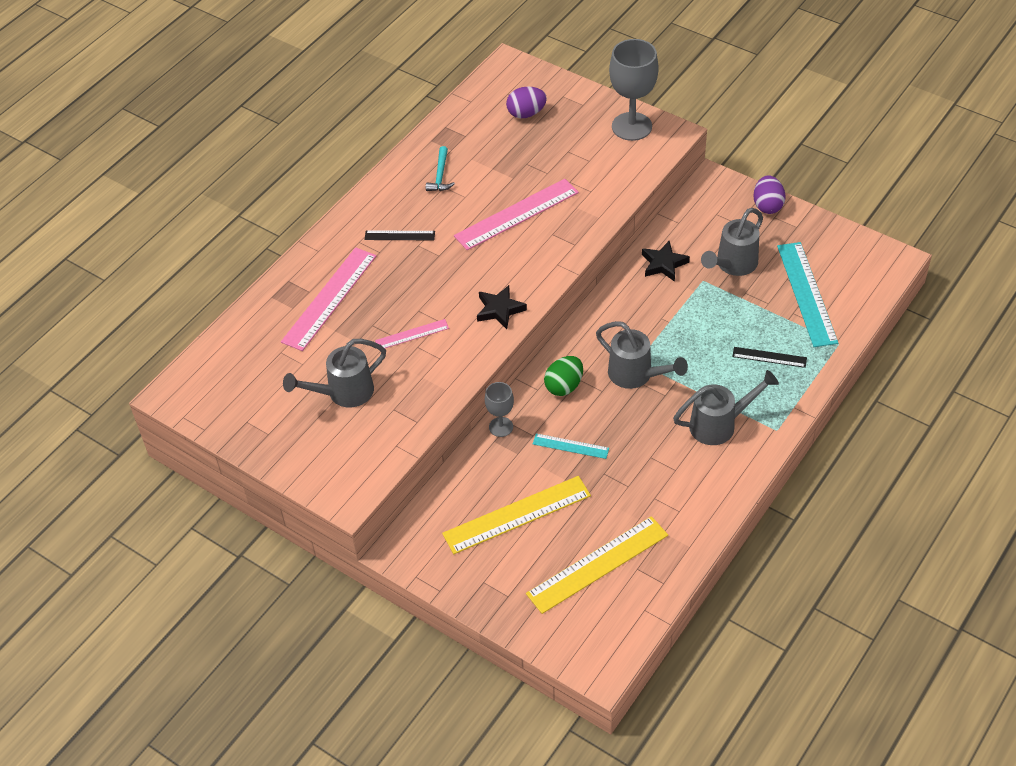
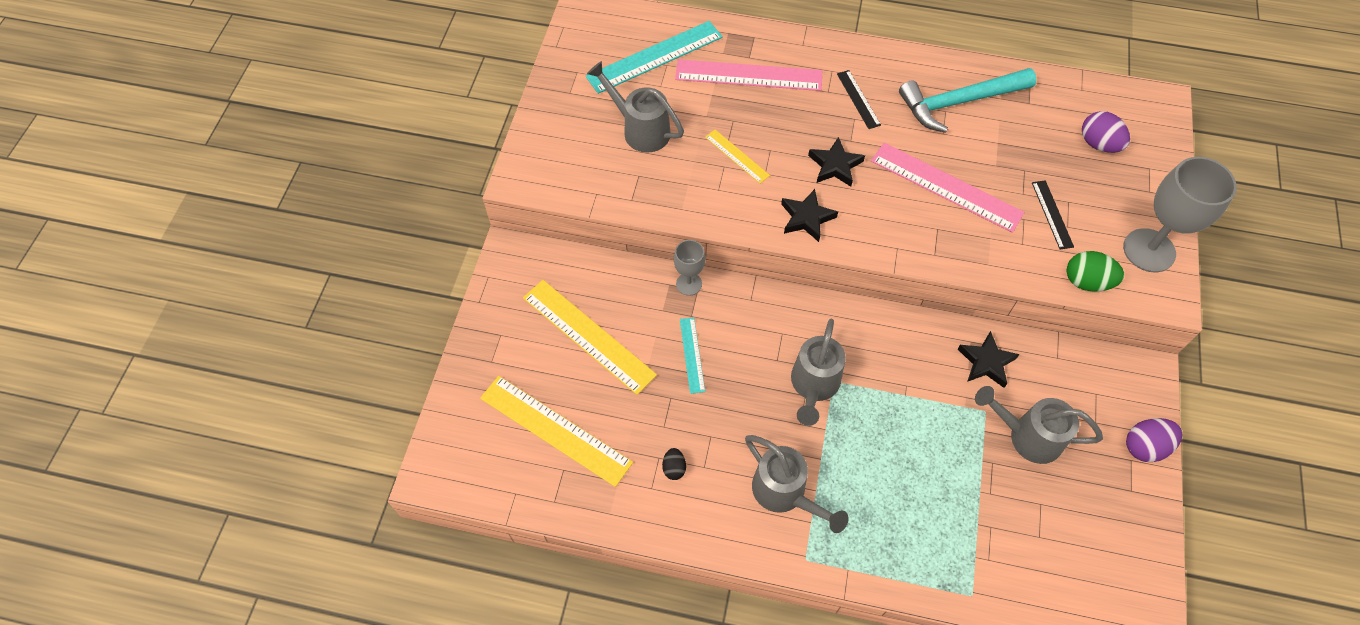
camera: 65 degrees right, 10 degrees up
pink ruler [375,319,449,348] -> yellow ruler [705,130,770,183]
turquoise hammer [426,146,455,191] -> turquoise hammer [899,68,1037,133], size x2.01
green egg [544,356,583,396] -> green egg moved to [1066,251,1124,291]
black ruler [732,347,807,368] -> black ruler moved to [1032,180,1074,250]
turquoise ruler [777,242,838,347] -> turquoise ruler moved to [586,21,723,94]
none -> black egg [662,448,686,480]
none -> black star [808,137,865,187]

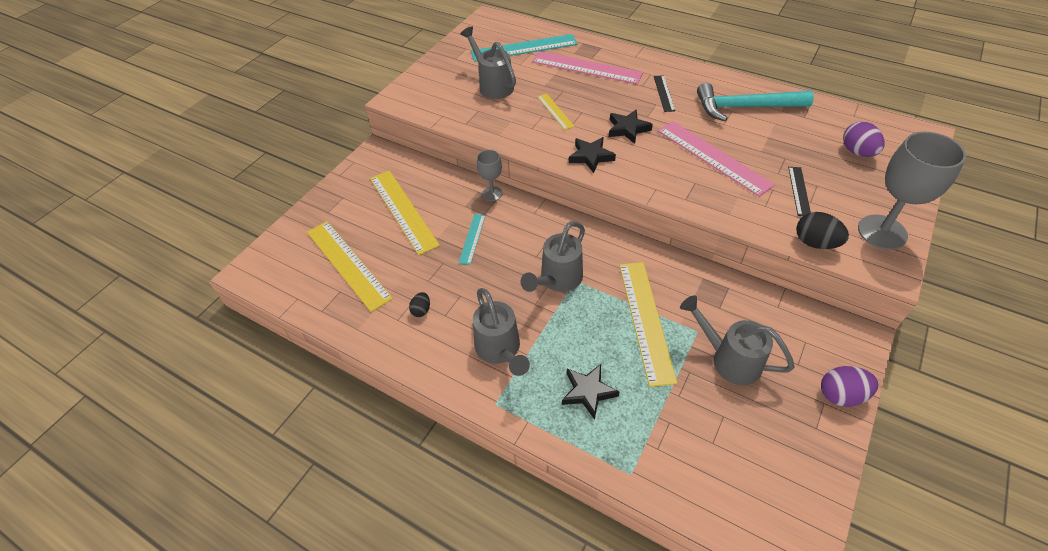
camera: 20 degrees right, 10 degrees down
black star [958,331,1020,388] -> black star moved to [562,364,619,420]
green egg [1066,251,1124,291] -> black egg [796,212,849,249]
none -> yellow ruler [619,262,677,387]

